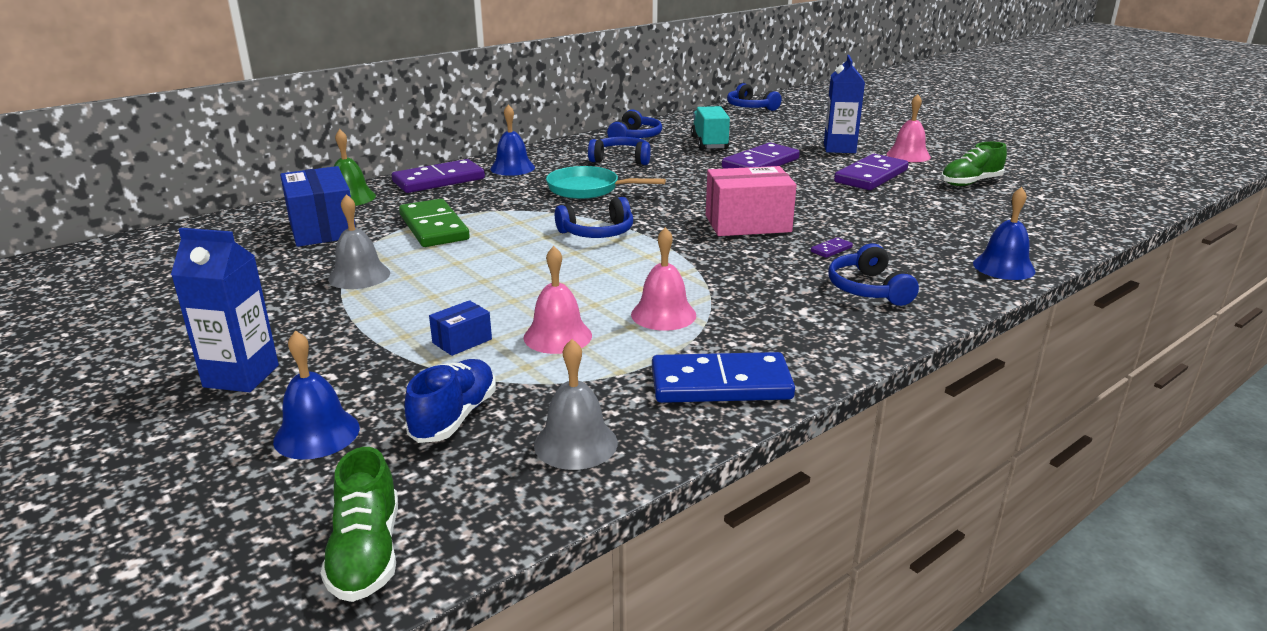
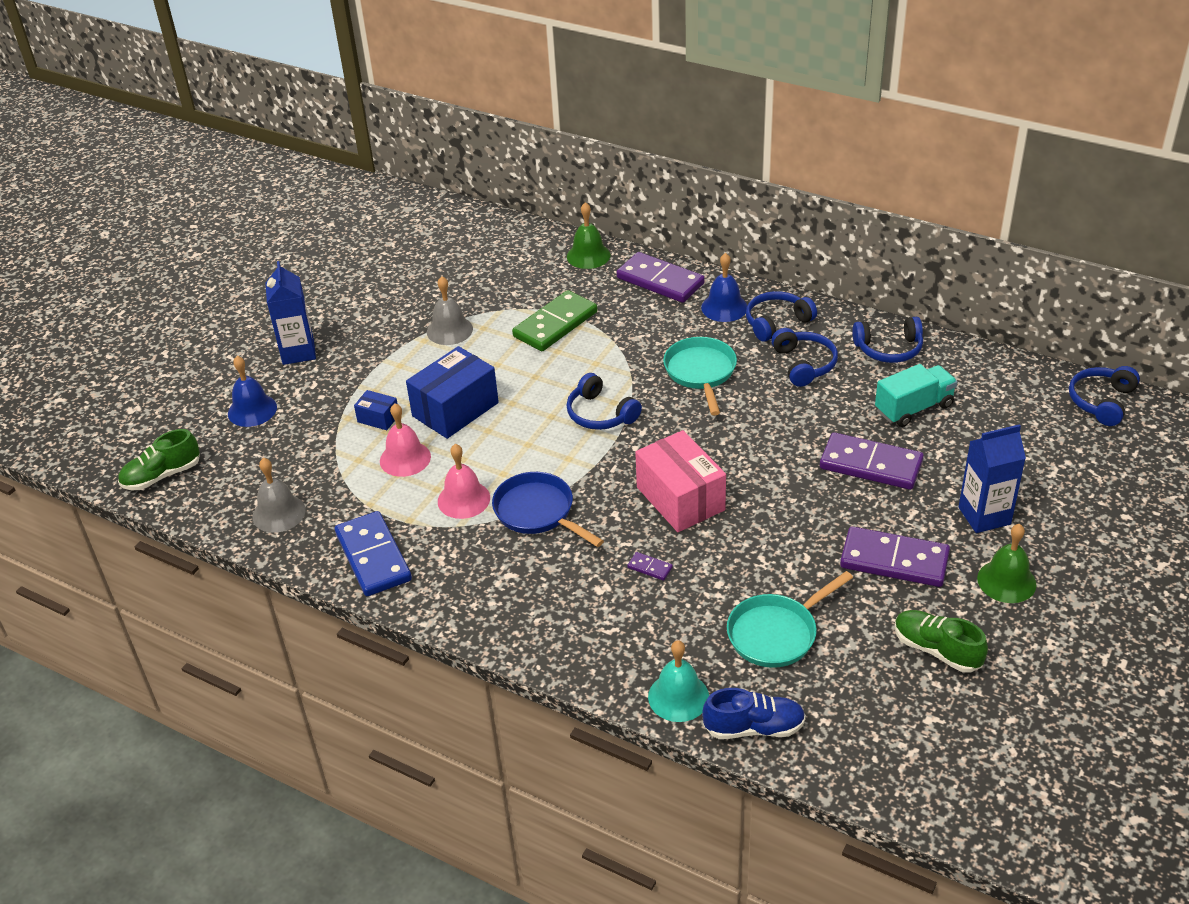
camera: 70 degrees right, 15 degrees up
blue box [280,166,356,247] -> blue box moved to [406,346,499,439]
blue shoe [405,359,496,443] -> blue shoe moved to [702,688,806,739]
blue headphones [828,244,919,306] -> blue headphones moved to [746,291,817,342]
pink bell [887,94,931,162] -> green bell [977,524,1036,603]
blue bell [973,187,1036,280] -> turquoise bell [648,640,709,722]
none -> blue pan [492,472,604,547]
none -> turquoise pan [727,571,853,668]

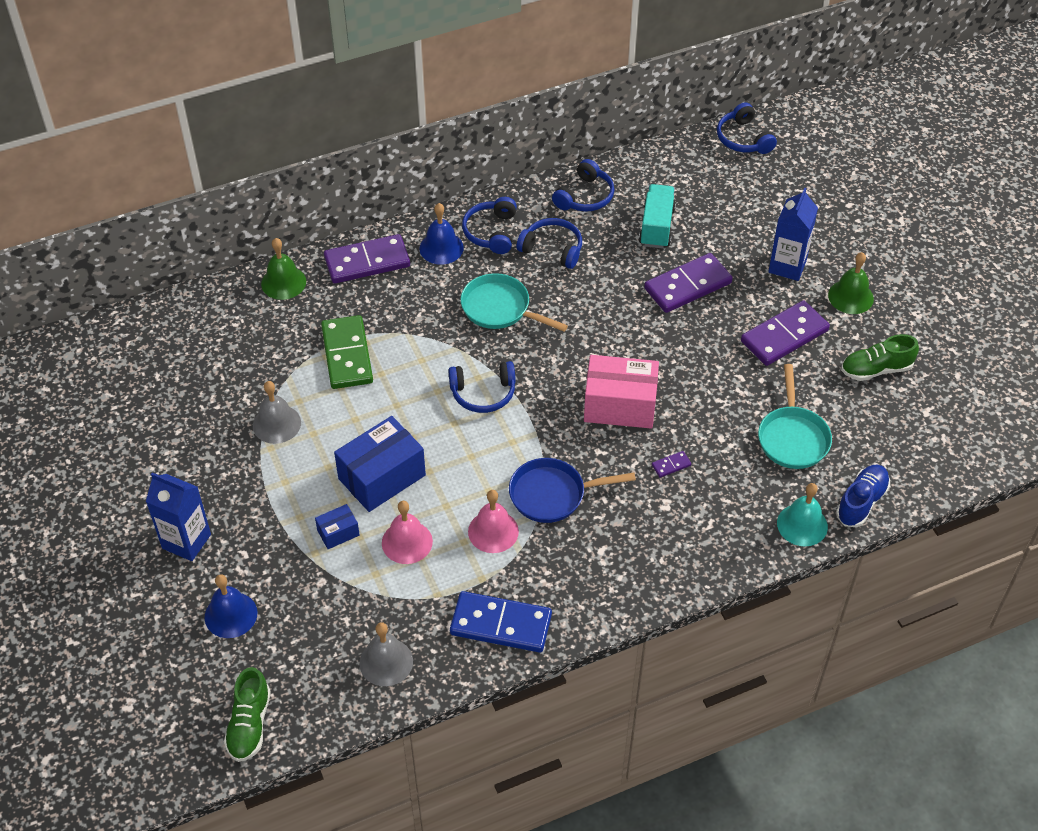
camera: 55 degrees left, 10 degrees up
blue box [406,346,499,439] -> blue box turned 60 degrees clockwise [334,416,426,512]

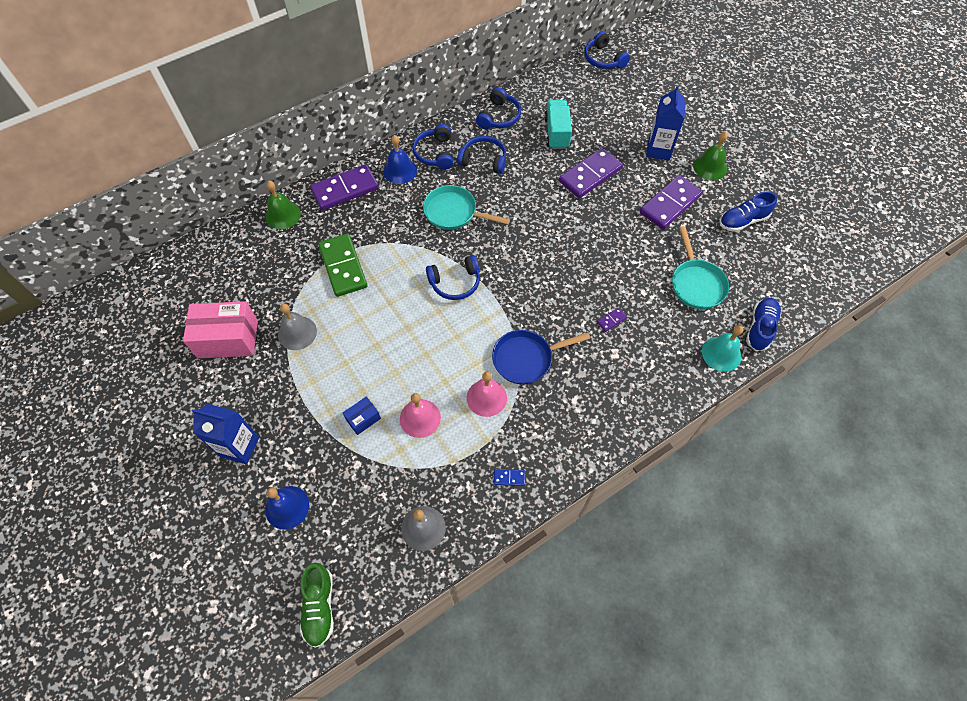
camera: 10 degrees left, 10 degrees up
blue box [334,416,426,512] -> none
blue domino [450,591,552,652] -> blue domino [494,469,526,486], size x0.41
pink box [584,355,659,429] -> pink box moved to [183,301,258,358]
green shoe [841,334,919,381] -> blue shoe [719,191,777,232]

